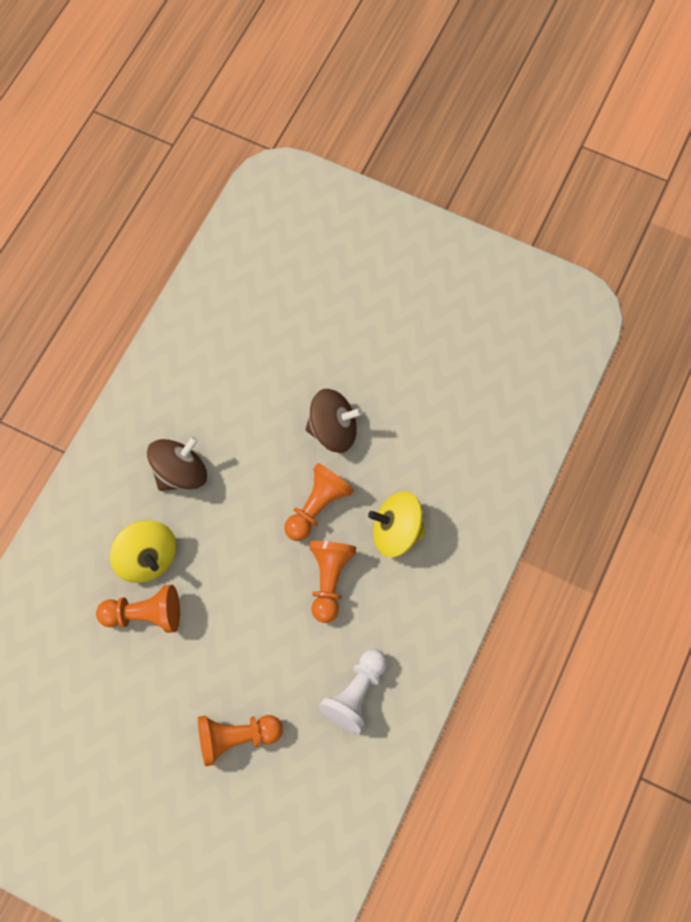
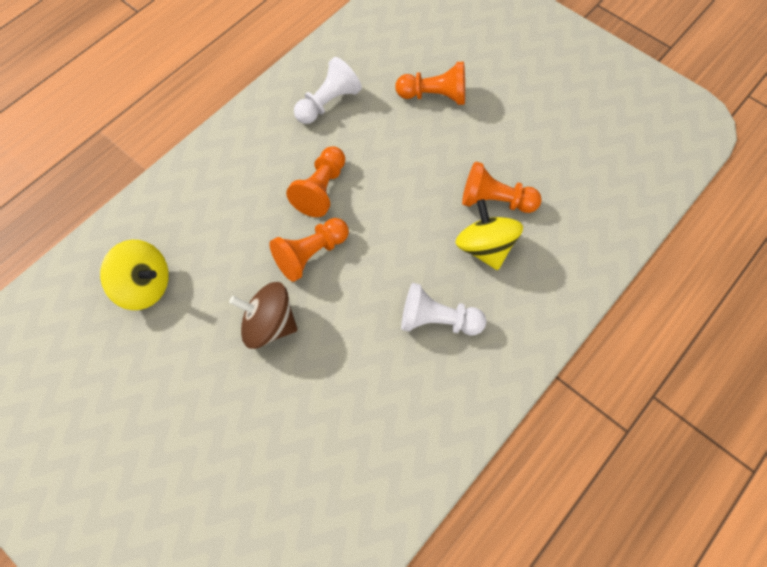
camera: 165 degrees left, 5 degrees down
brown spinning top [147,436,207,491] -> white pawn [401,283,486,336]
yellow spinning top [368,491,426,557] -> yellow spinning top moved to [100,240,169,310]

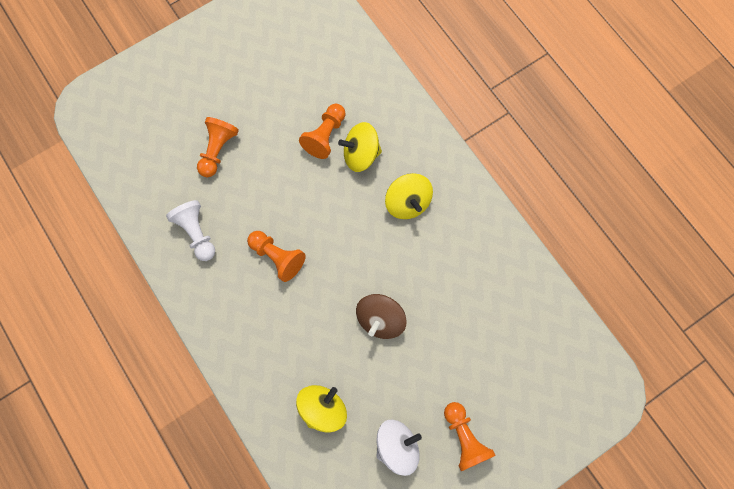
camera: 75 degrees left, 10 degrees up
orange pawn [269,218,349,282] -> orange pawn moved to [444,402,496,471]
white pawn [401,283,486,336] -> yellow spinning top [385,173,433,219]
none -> white spinning top [376,420,422,476]

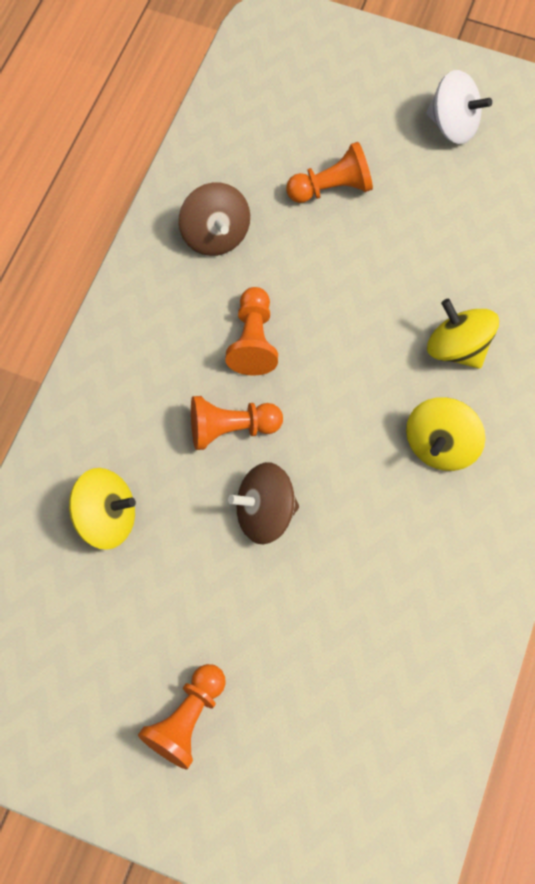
camera: 55 degrees right, 5 degrees down
white pawn [166,200,215,261] -> brown spinning top [178,183,250,256]
orange pawn [299,104,346,159] -> orange pawn moved to [191,396,283,450]
white spinning top [376,420,422,476] -> white spinning top moved to [426,70,492,144]

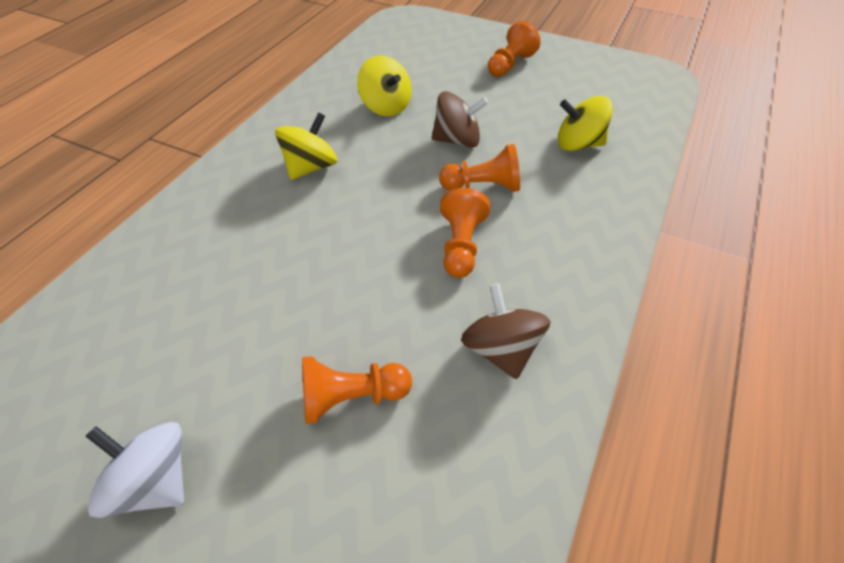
camera: 175 degrees left, 20 degrees down
yellow spinning top [427,299,499,369] -> yellow spinning top moved to [357,56,412,116]

